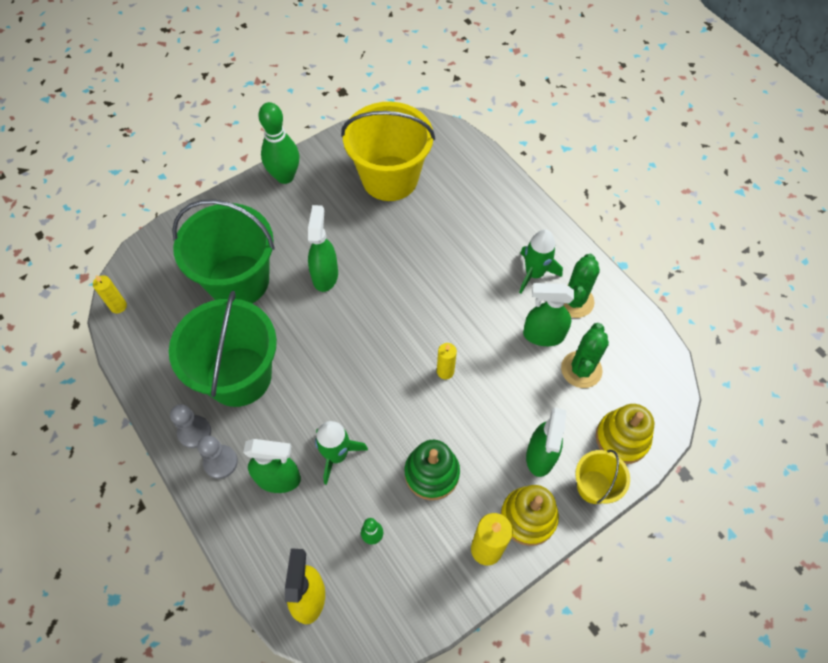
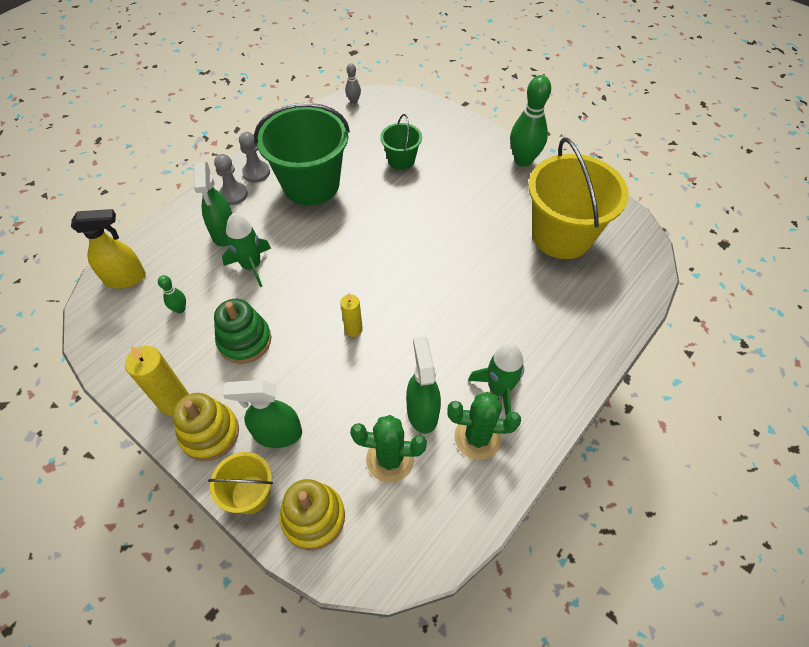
camera: 75 degrees right, 5 degrees down
yellow candle [93,275,127,313] -> grey bowling pin [345,63,361,104]
green bucket [172,199,275,303] -> green bucket [380,114,422,170], size x0.49
green spray bottle [308,205,338,292] -> none

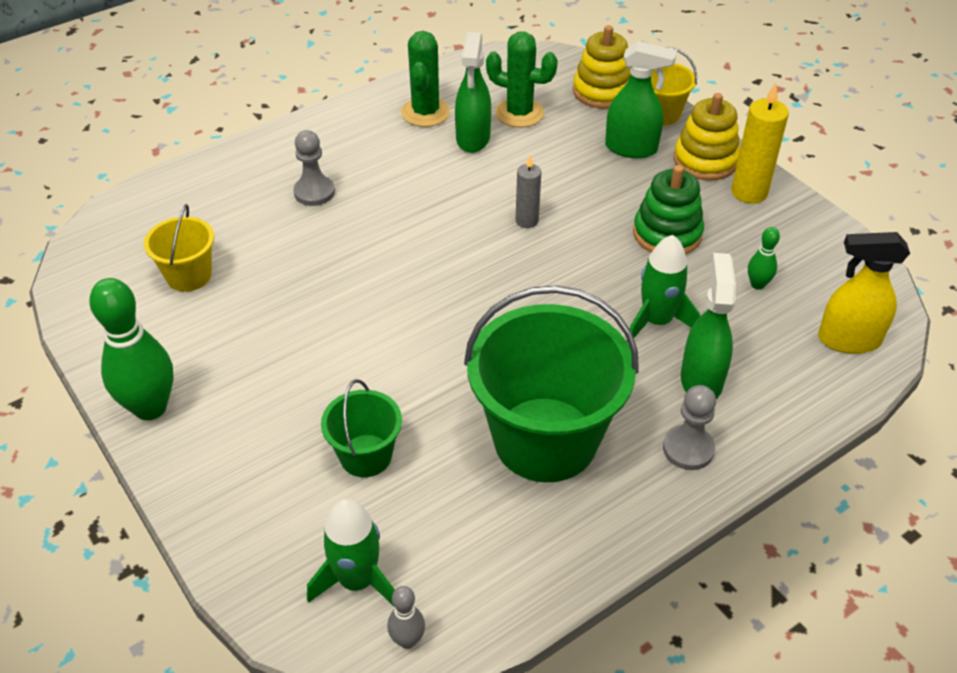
camera: 165 degrees left, 10 degrees down
grey pawn [239,132,270,183] -> grey pawn moved to [293,130,335,206]
yellow candle [340,293,363,337] -> grey candle [516,156,541,228]
green cactus [447,392,521,460] -> green cactus turned 75 degrees clockwise [401,31,450,127]
green rocket [468,343,524,415] -> green rocket moved to [307,499,395,606]
yellow bucket [528,137,629,259] -> yellow bucket [144,204,214,291], size x0.49

